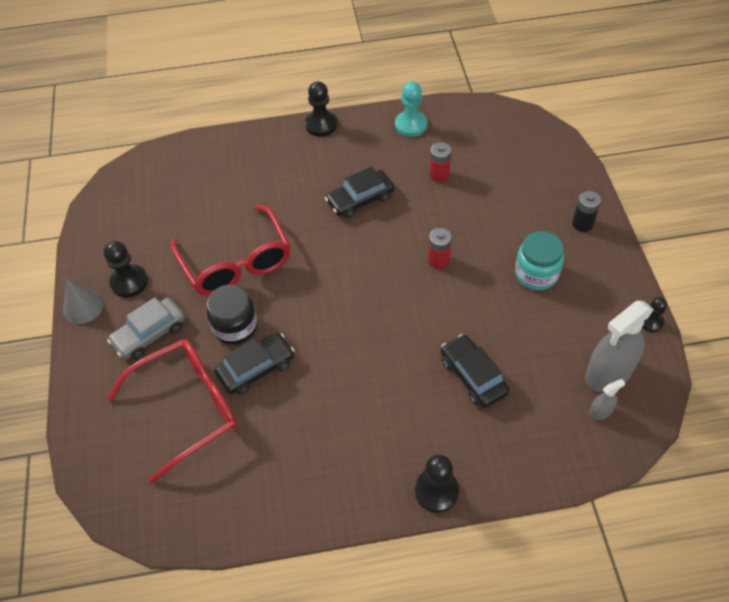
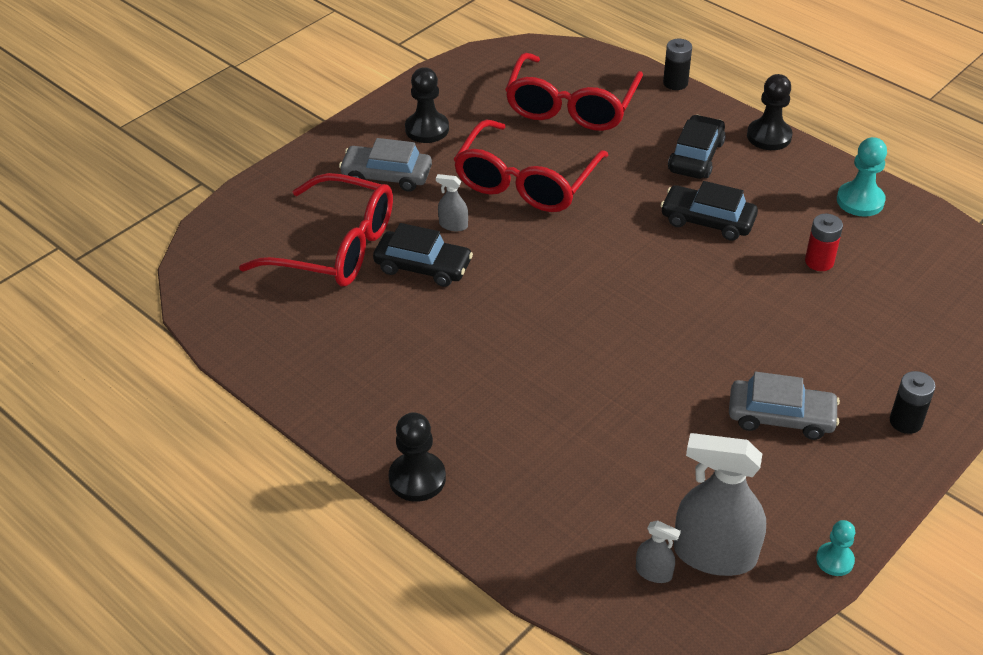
camera: 50 degrees right, 10 degrees down
grey cone [63,279,103,324] -> none
black jar [207,285,258,345] -> grey spray bottle [436,174,468,231]
red battery [428,228,452,269] -> none
black car [441,334,509,408] -> black car moved to [668,115,726,179]
turquoise jar [515,231,564,290] -> grey car [729,372,840,440]
black pawn [642,297,667,332] -> turquoise pawn [816,520,855,576]
none -> red glasses [505,53,643,131]
none -> black battery [663,39,692,90]

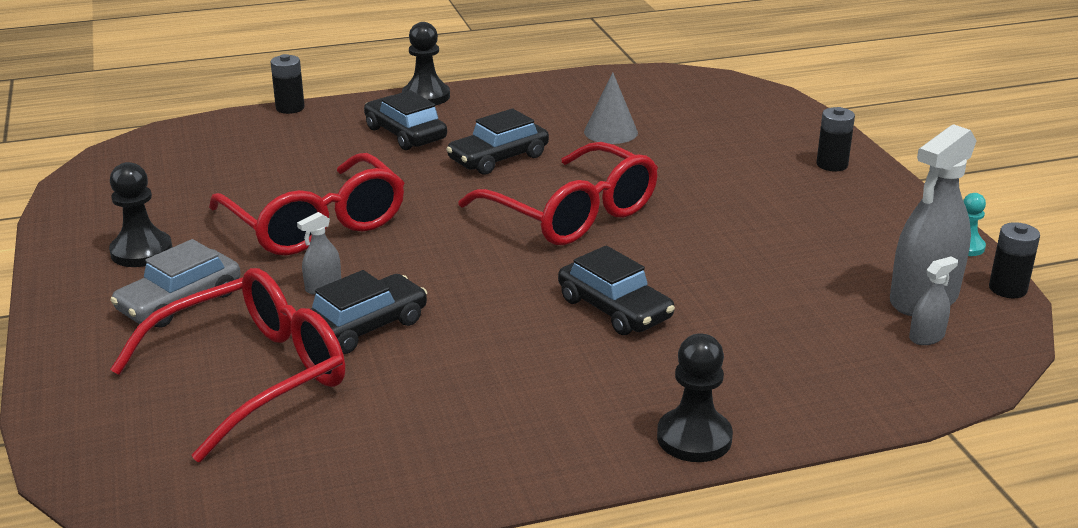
camera: 60 degrees left, 15 degrees down
red glasses [505,53,643,131] -> red glasses moved to [458,142,658,245]
grey car [729,372,840,440] -> none
red battery [805,214,843,271] -> grey cone [584,72,638,144]
turquoise pawn [837,137,887,217] -> none
none -> black car [558,245,675,335]
none -> black battery [989,222,1040,298]

